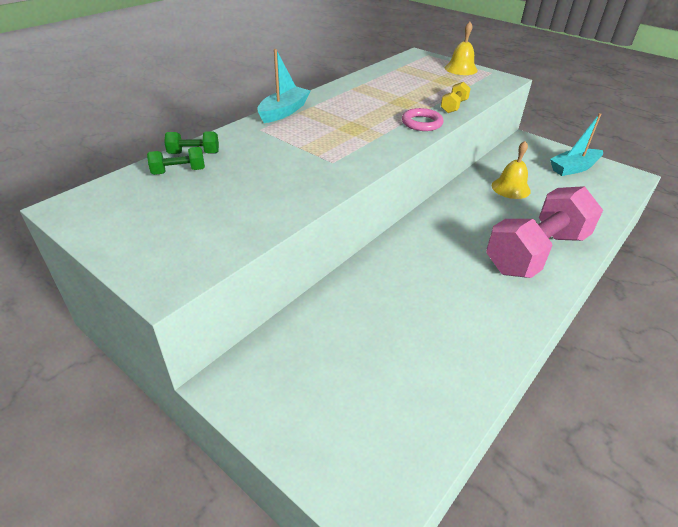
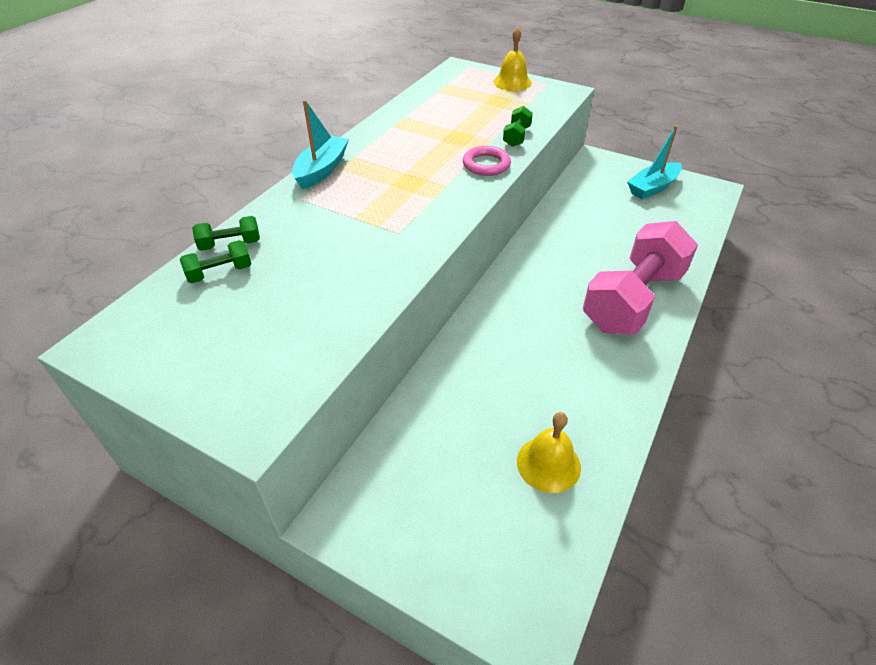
camera: 10 degrees left, 5 degrees up
yellow dumbbell [441,82,471,113] -> green dumbbell [503,106,533,147]
yellow bell [492,141,531,199] -> yellow bell moved to [517,412,581,493]

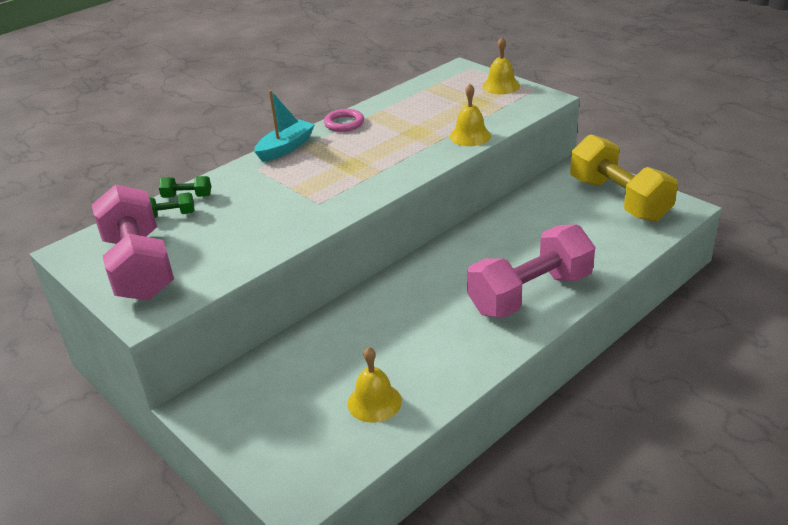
camera: 20 degrees right, 10 degrees down
pink ring [463,146,511,176] -> pink ring moved to [324,109,364,132]
green dumbbell [503,106,533,147] -> yellow bell [449,84,491,146]
turquoise boat [627,125,682,199] -> yellow dumbbell [570,134,678,222]
none -> pink dumbbell [92,184,174,301]

